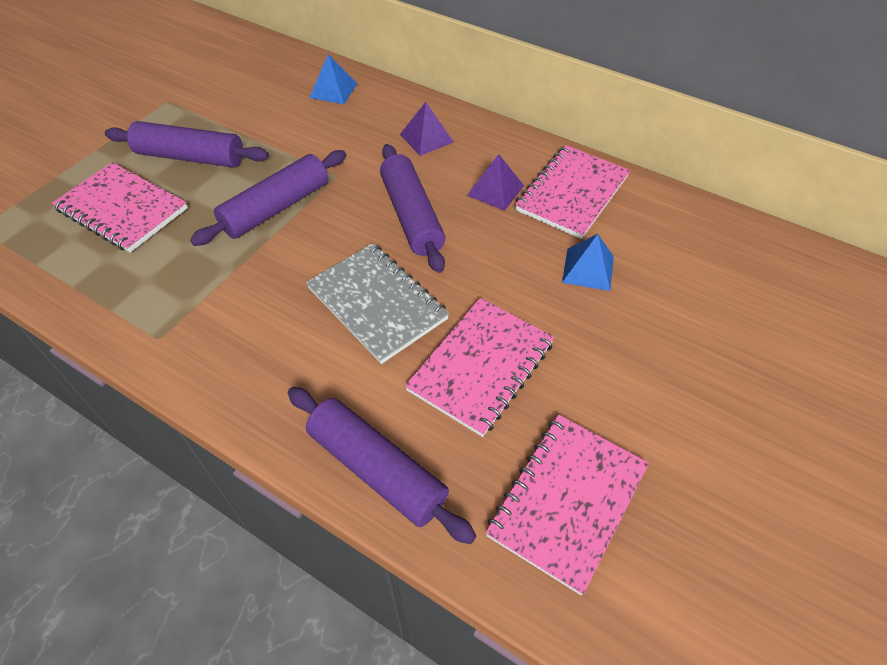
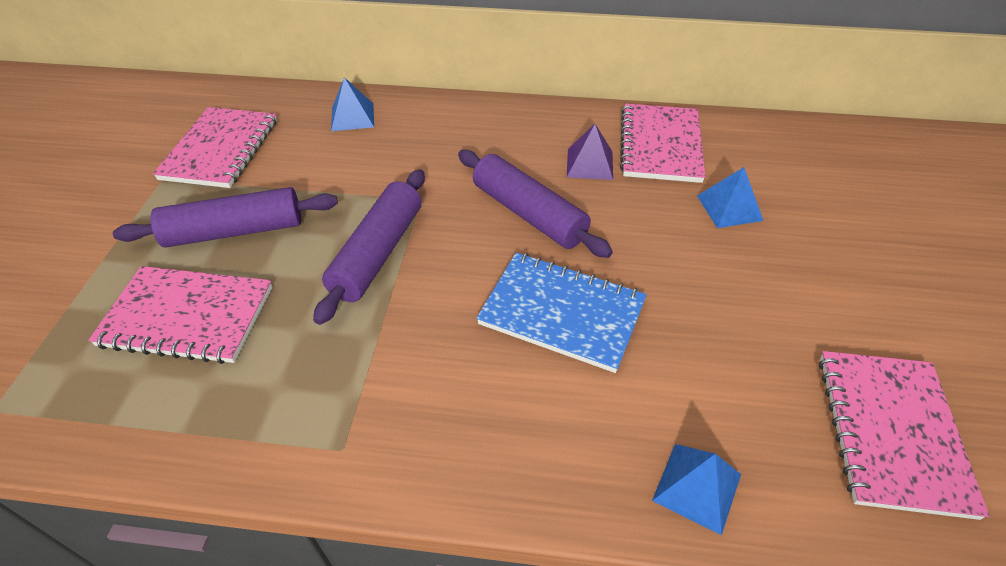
camera: 25 degrees left, 5 degrees down
purple rolling pin [288,387,476,544] -> blue pyramid [652,444,741,535]
grey notebook [306,243,449,364] -> blue notebook [476,252,647,373]
purple pyramid [400,102,454,156] -> none
pink notebook [405,298,555,437] -> pink notebook moved to [153,107,277,188]

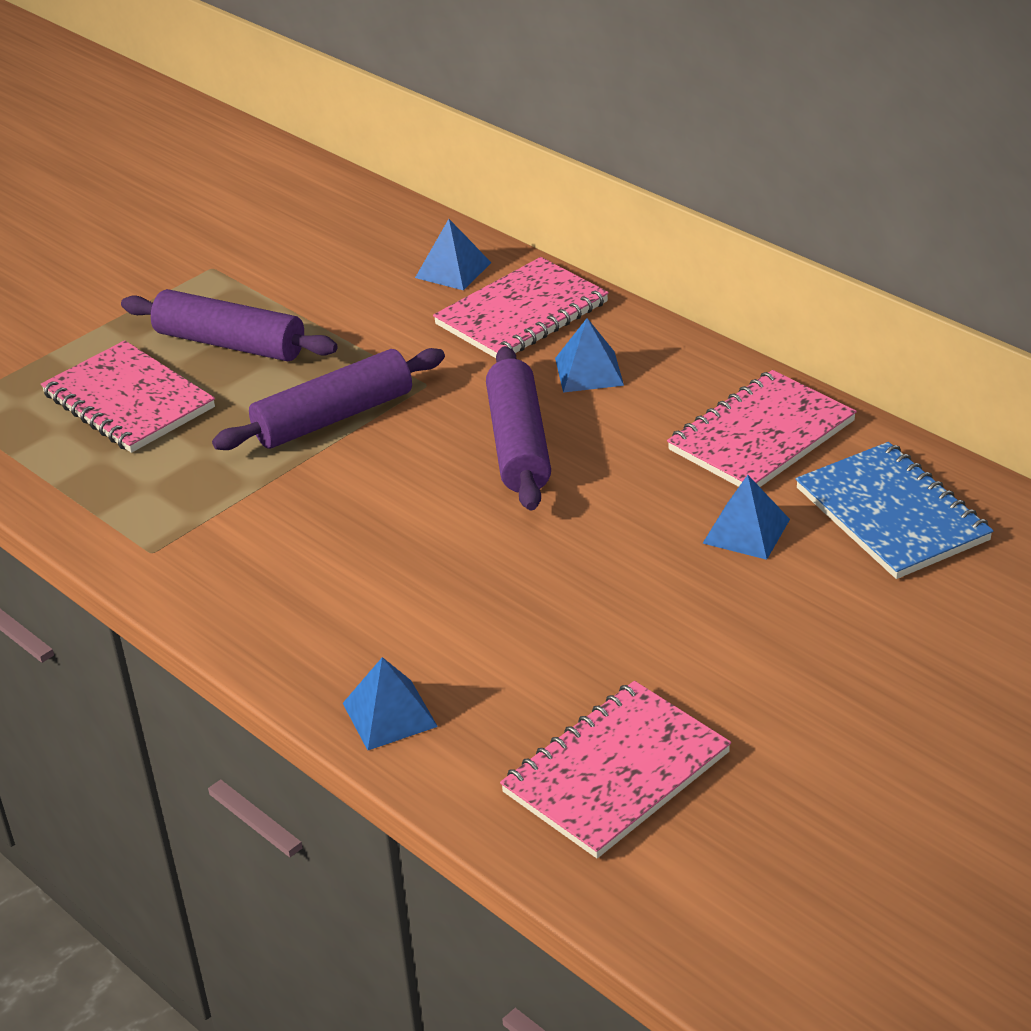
camera: 40 degrees right, 10 degrees down
pink notebook [153,107,277,188] -> pink notebook moved to [433,257,609,358]
blue notebook [476,252,647,373] -> blue notebook moved to [796,442,993,579]
purple pyramid [567,124,613,180] -> none
none -> blue pyramid [555,318,624,393]

